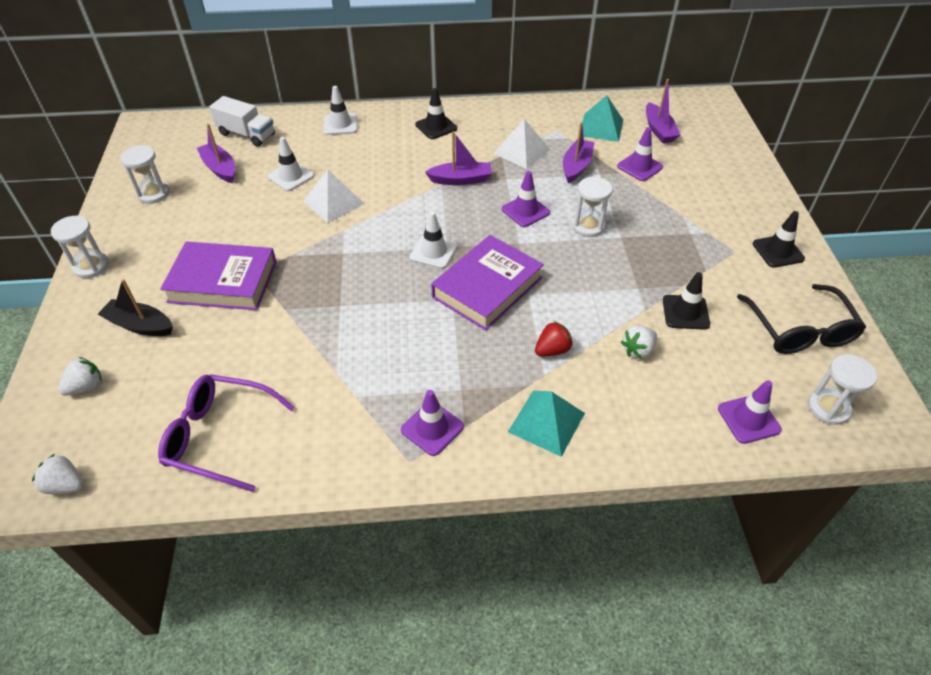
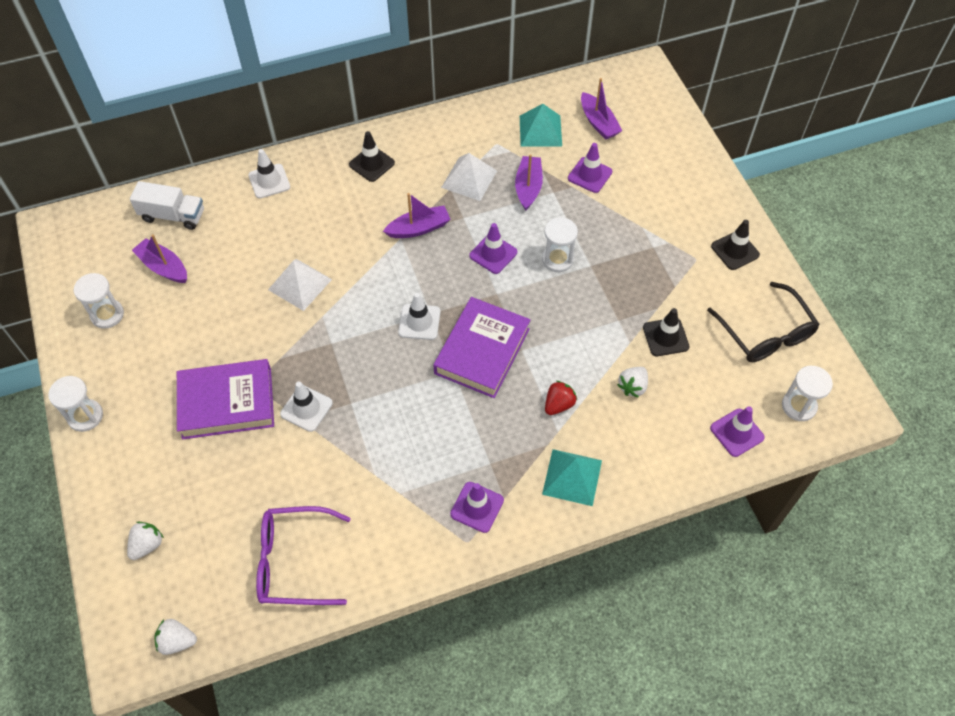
camera: 15 degrees left, 10 degrees up
black boat [98,279,173,336] -> none
white traffic cone [268,137,314,191] -> white traffic cone moved to [280,381,333,432]

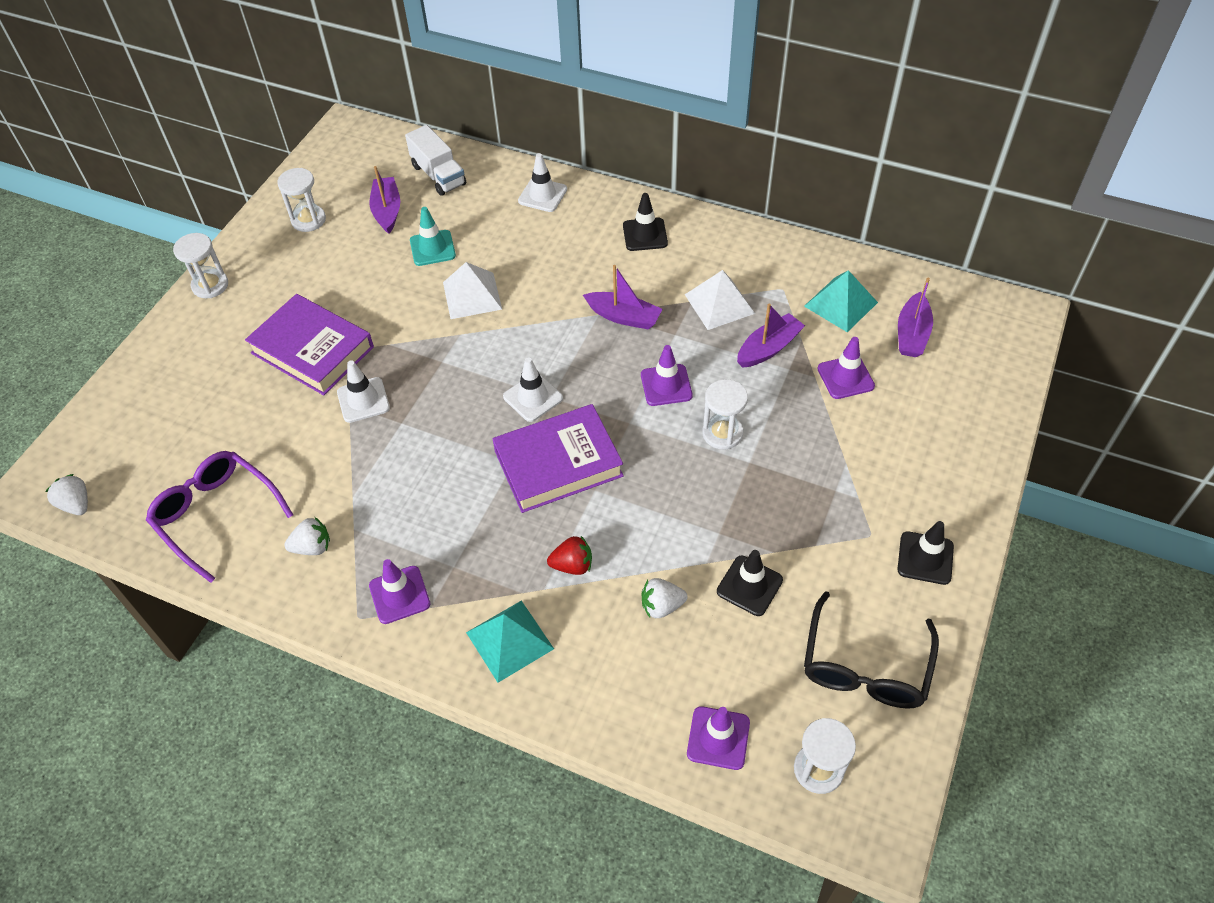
camera: 45 degrees right, 5 degrees down
white strawberry [127,522,164,560] -> white strawberry moved to [284,517,330,555]
none -> turquoise traffic cone [410,207,456,266]

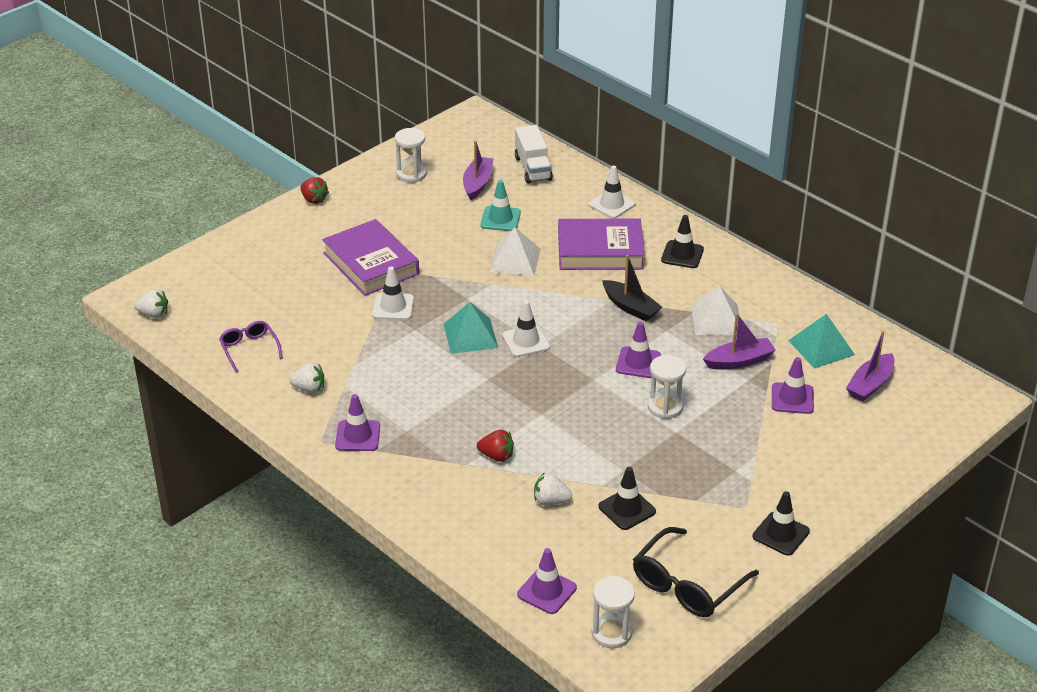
camera: 20 degrees right, 15 degrees down
white strawberry [45,474,88,515] -> white strawberry turned 120 degrees clockwise [134,289,168,318]
purple glasses [146,451,293,583] -> purple glasses [219,321,283,373], size x0.60
white hourglass [173,233,228,298] -> red strawberry [300,177,329,204]
turquoise pyramid [466,600,554,683] -> turquoise pyramid moved to [444,302,498,354]
purple book [492,404,624,513] -> purple book moved to [558,219,645,270]
purple boat [583,265,662,329] -> black boat [602,255,662,321]

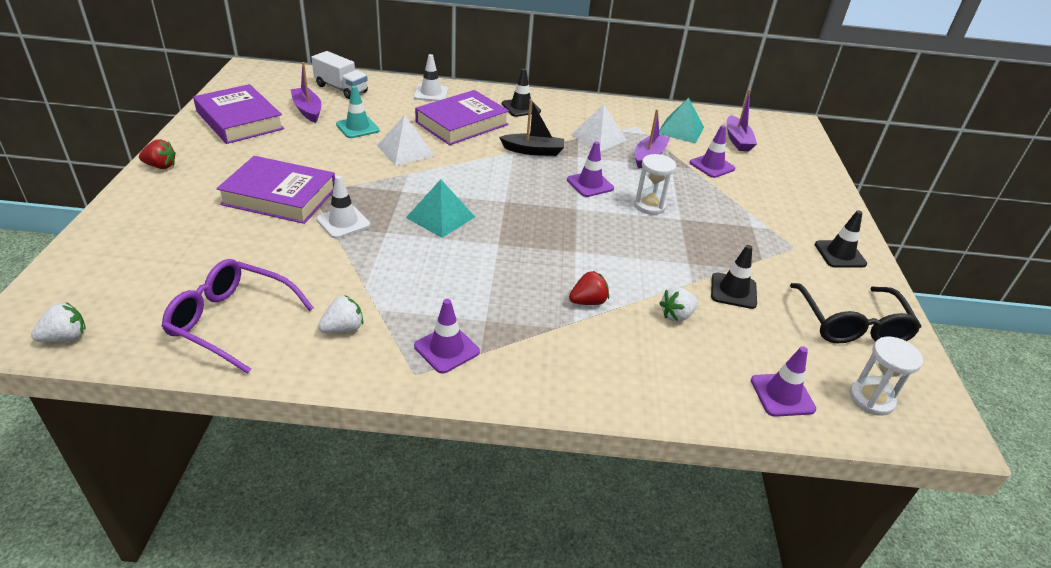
camera: 45 degrees left, 0 degrees up
purple glasses [219,321,283,373] -> purple glasses [162,259,314,374], size x1.66
white hourglass [395,128,427,183] -> purple book [193,84,284,144]
white traffic cone [502,301,550,357] -> none

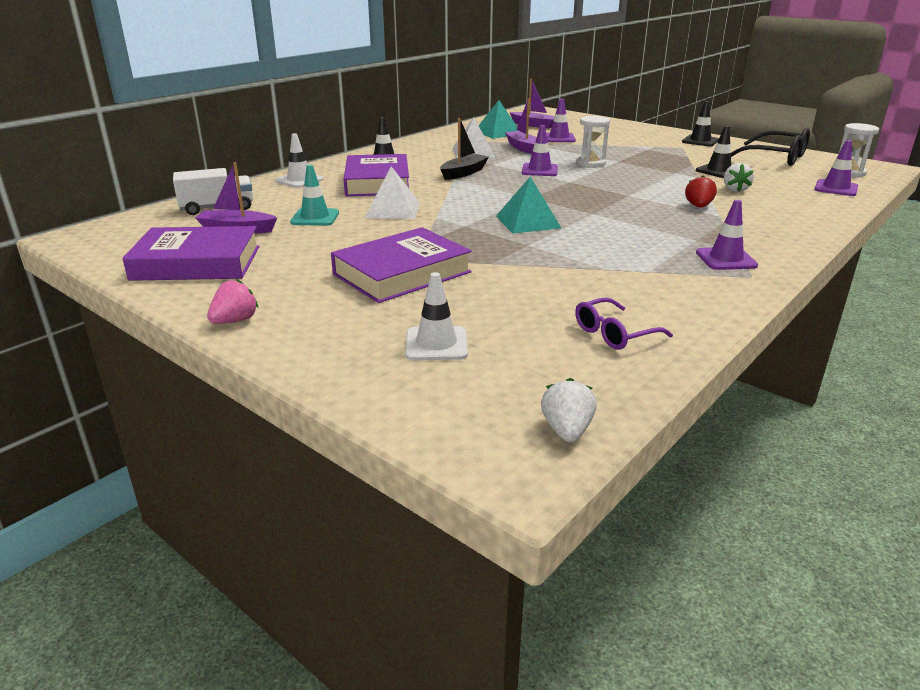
camera: 50 degrees left, 10 degrees down
red strawberry [139,139,176,169] -> pink strawberry [207,279,258,324]
purple glasses [162,259,314,374] -> purple glasses [575,298,673,350], size x0.60
white traffic cone [316,175,370,238] -> white traffic cone moved to [405,272,468,361]
white strawberry [318,295,363,333] -> none

